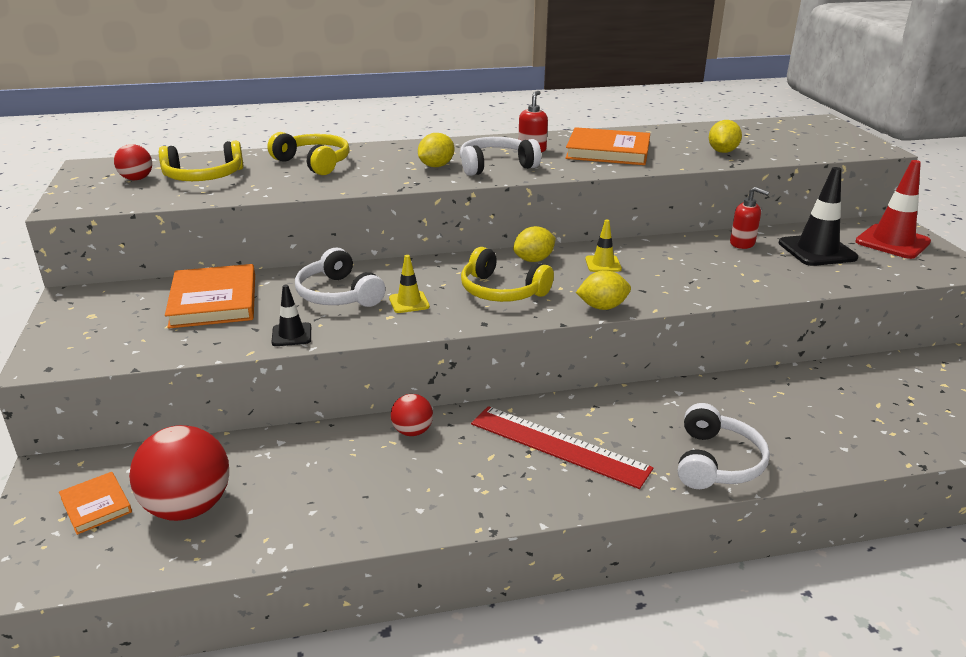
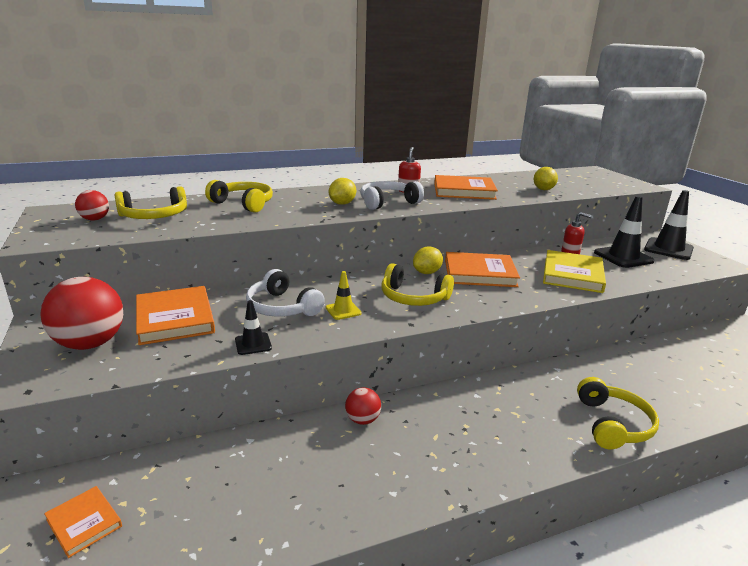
camera: 10 degrees left, 5 degrees down
red ball [129,425,229,521] -> red ball moved to [40,277,123,350]
red ruler [471,406,653,489] -> none
yellow lemon [576,271,631,310] -> none
yellow traffic cone [585,220,622,272] -> orange book [445,252,520,287]
white headphones [678,403,770,489] -> yellow headphones [577,377,659,449]
red traffic cone [855,160,931,259] -> black traffic cone [644,190,694,260]
none -> yellow book [543,250,606,293]

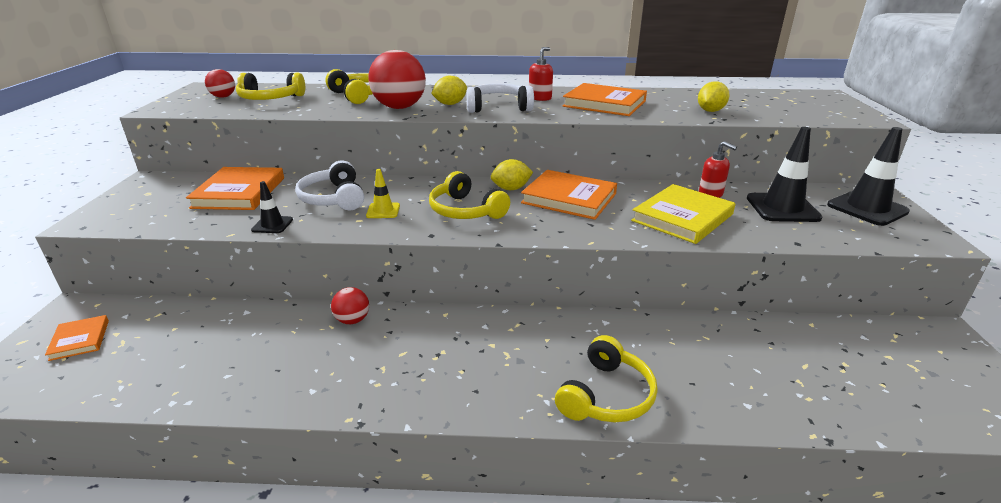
camera: 25 degrees right, 5 degrees up
red ball [40,277,123,350] -> red ball moved to [368,50,426,109]

